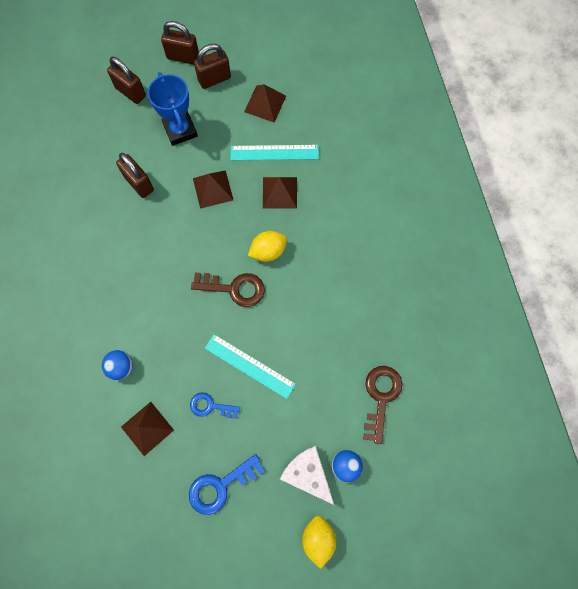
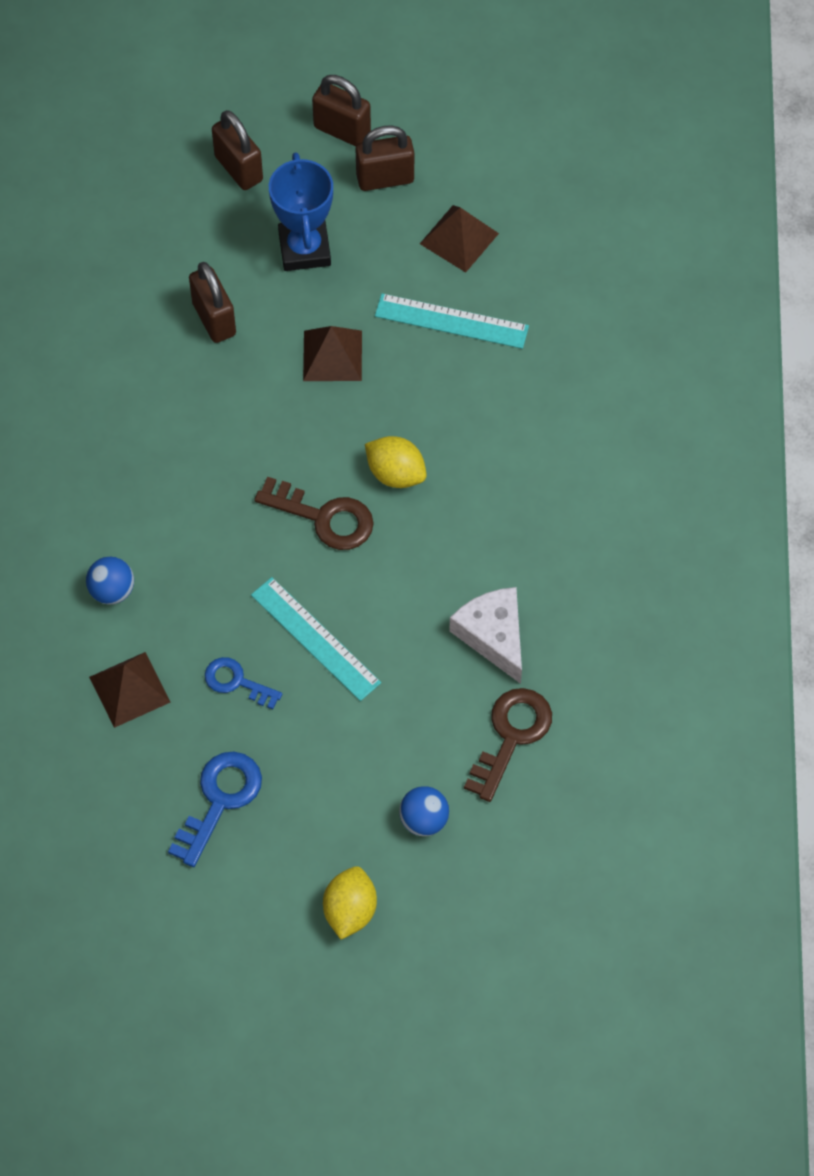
camera: 15 degrees right, 10 degrees down
blue key [189,454,265,515] -> blue key turned 135 degrees clockwise [168,752,262,867]
yellow lemon [248,231,287,262] -> yellow lemon turned 45 degrees clockwise [365,436,427,488]
brown pyramid [263,177,297,209] -> none
white cheese [280,446,334,505] -> white cheese moved to [449,587,522,684]

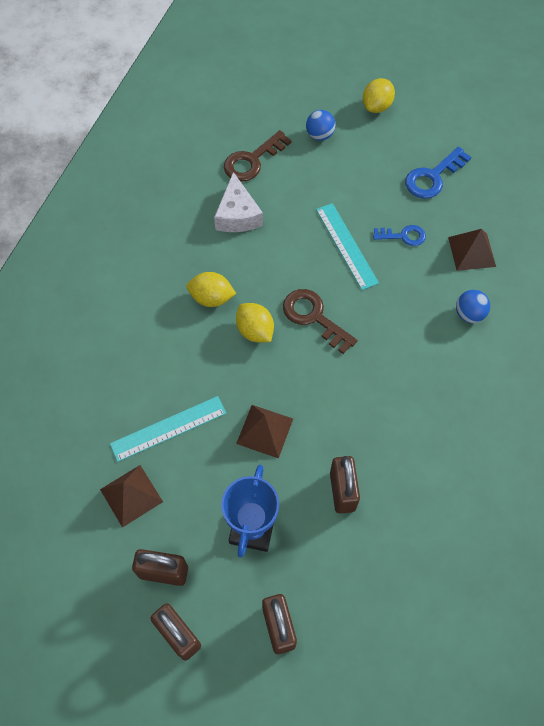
camera: 160 degrees left, 0 degrees up
blue key [205,657,282,709] -> blue key turned 45 degrees counterclockwise [373,225,426,246]
turquoise ruler [375,293,529,349] -> turquoise ruler turned 60 degrees counterclockwise [110,396,226,462]
none -> yellow lemon [187,272,236,307]

